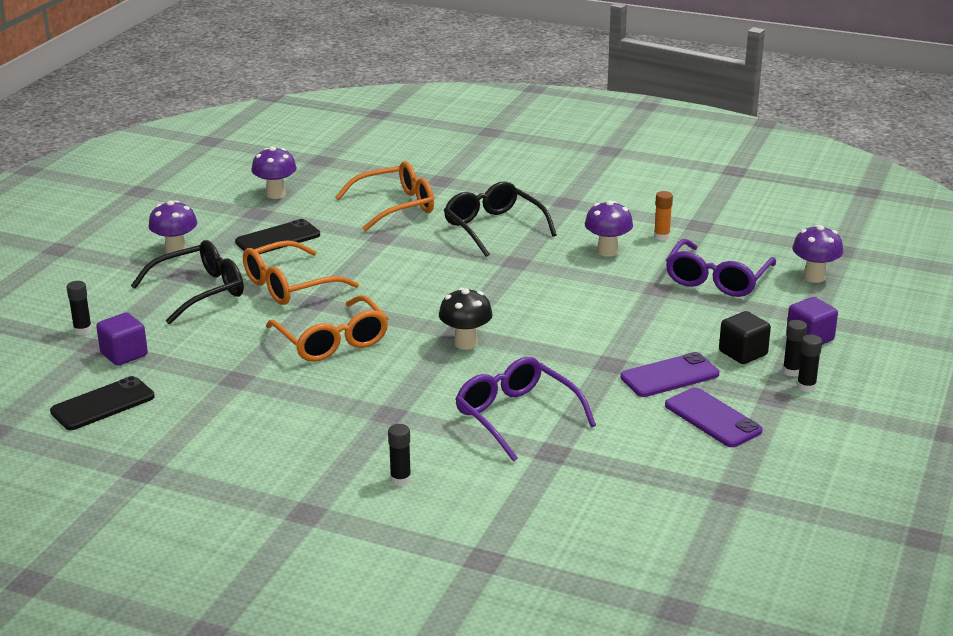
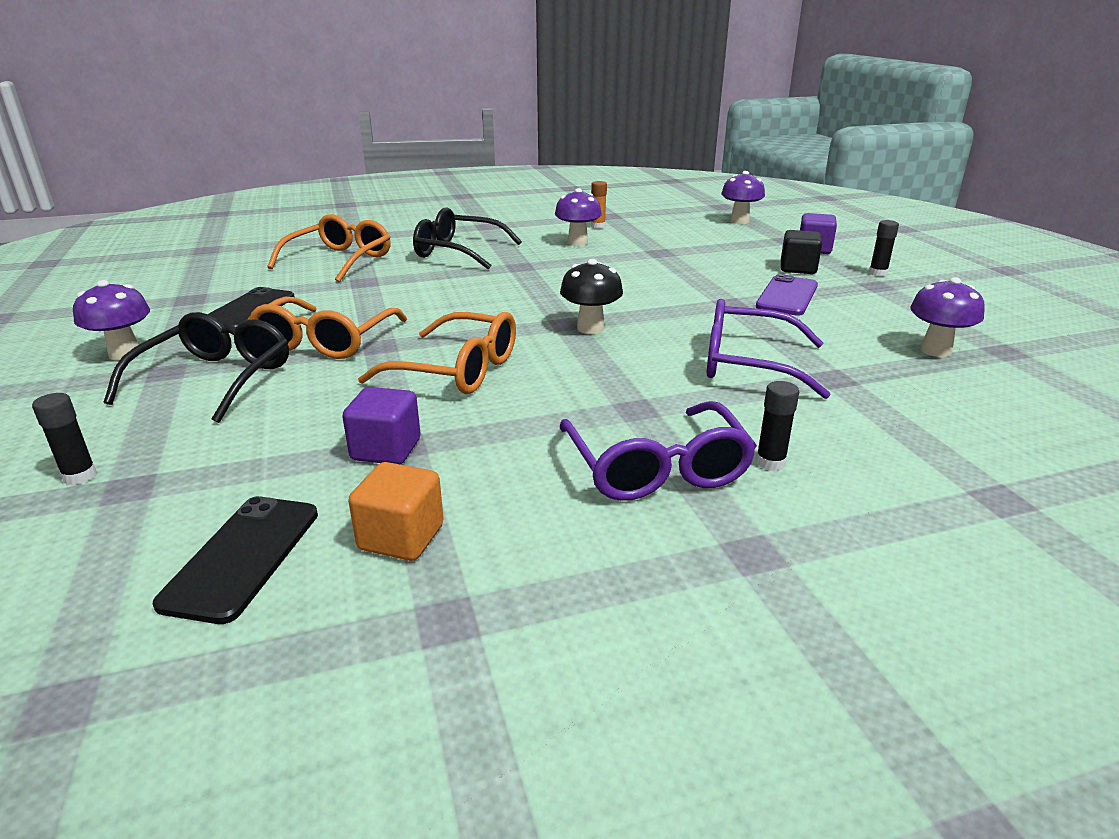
camera: 40 degrees left, 0 degrees up
purple cube [96,312,148,366] -> purple cube moved to [342,387,420,464]
purple mushroom [251,146,297,199] -> purple mushroom moved to [910,277,985,357]
purple phone [665,387,763,447] -> none
purple glasses [666,239,776,297] -> purple glasses moved to [560,401,757,501]
black glue stick [783,320,807,377] -> none
none -> orange cube [348,462,444,561]

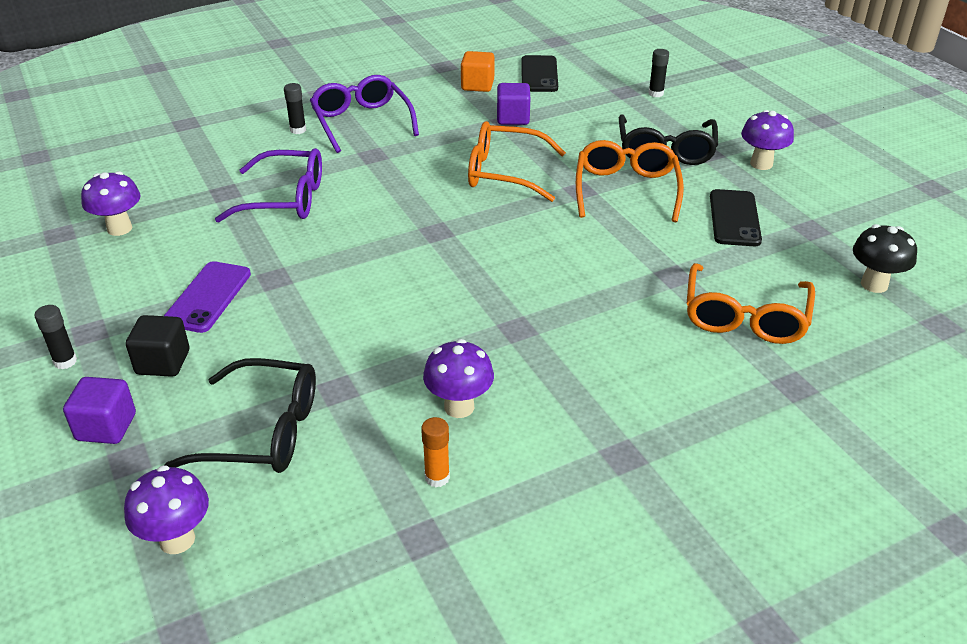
camera: 170 degrees right, 10 degrees up
black glasses [413,207,522,270] -> black glasses moved to [165,358,316,473]
black mushroom [560,259,623,334] -> black mushroom moved to [853,224,917,293]

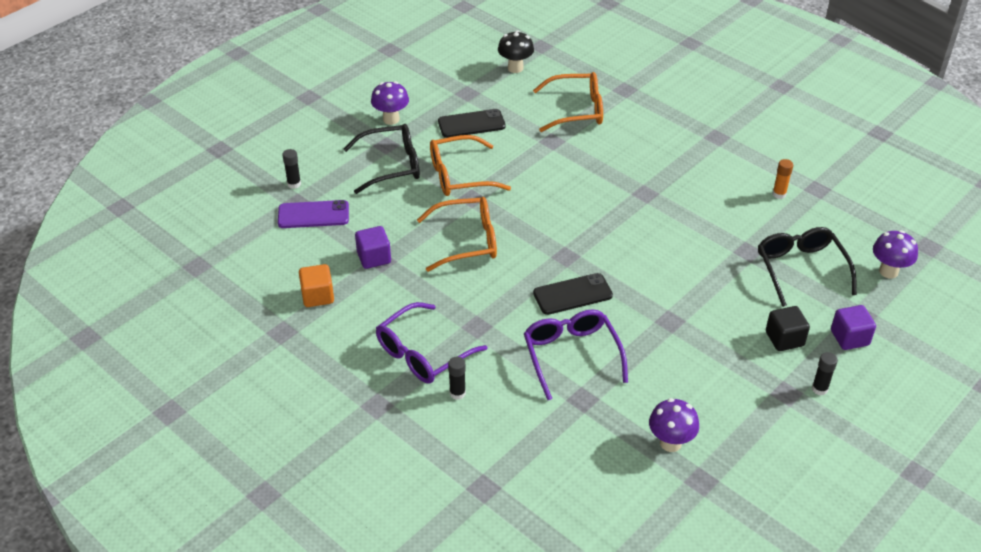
camera: 110 degrees left, 5 degrees up
purple phone [164,261,251,333] -> purple phone moved to [278,200,349,228]
purple mushroom [423,339,494,418] -> none
orange glasses [468,121,566,202] -> orange glasses turned 90 degrees counterclockwise [417,197,497,272]
black phone [521,55,558,92] -> black phone moved to [533,273,613,315]

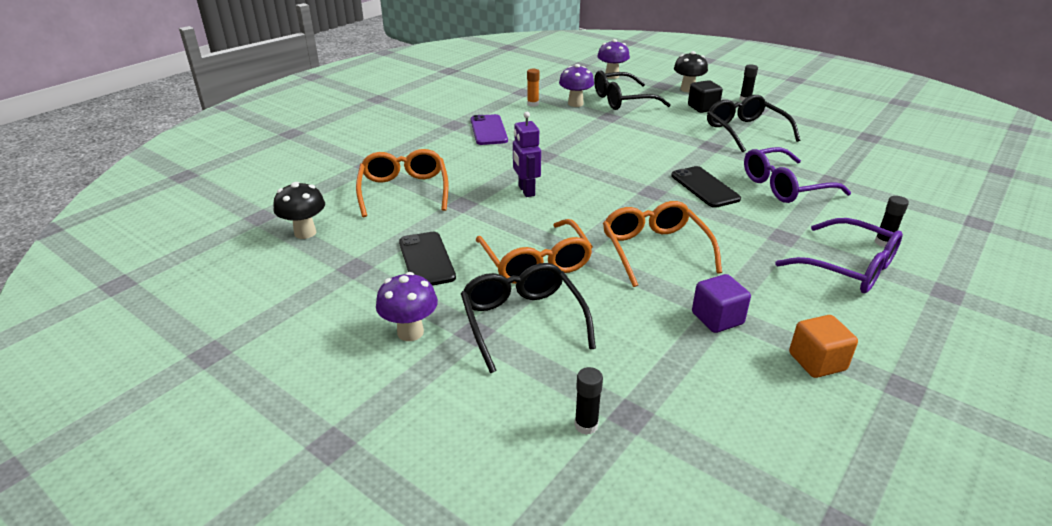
camera: 95 degrees left, 10 degrees down
purple phone [278,200,349,228] -> purple phone moved to [471,114,508,145]
purple mushroom [649,398,699,452] -> purple mushroom moved to [559,64,594,107]
purple cube [831,305,876,350] -> black mushroom [674,51,708,92]
none -> purple robot [513,112,541,197]
none -> black glasses [707,95,800,153]

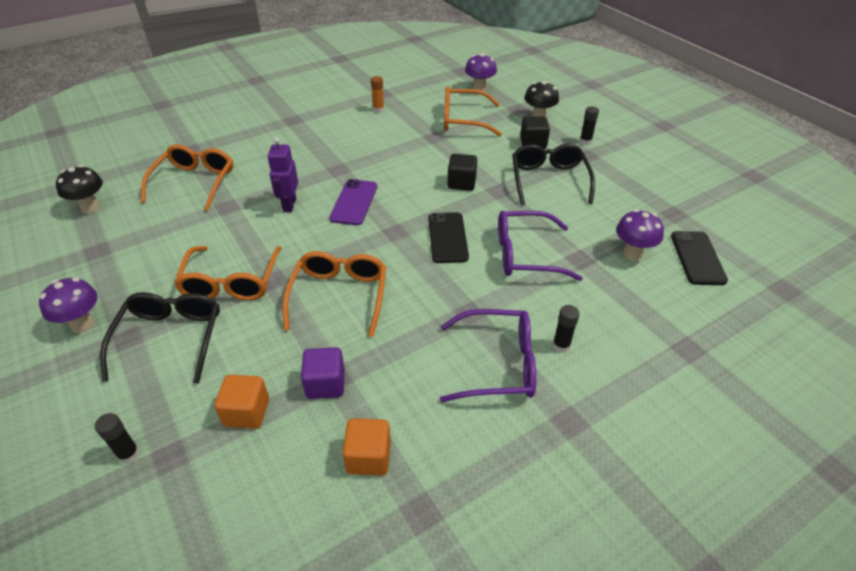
camera: 20 degrees right, 10 degrees up
black phone [399,232,456,286] -> black phone moved to [671,231,728,285]
purple phone [471,114,508,145] -> purple phone moved to [329,179,377,225]
purple mushroom [559,64,594,107] -> purple mushroom moved to [616,209,664,261]
black glasses [594,70,671,110] -> orange glasses [444,86,502,136]
purple glasses [775,218,903,293] -> purple glasses turned 60 degrees counterclockwise [440,309,536,402]
none -> orange cube [214,375,269,429]
none -> black cube [448,154,477,191]

